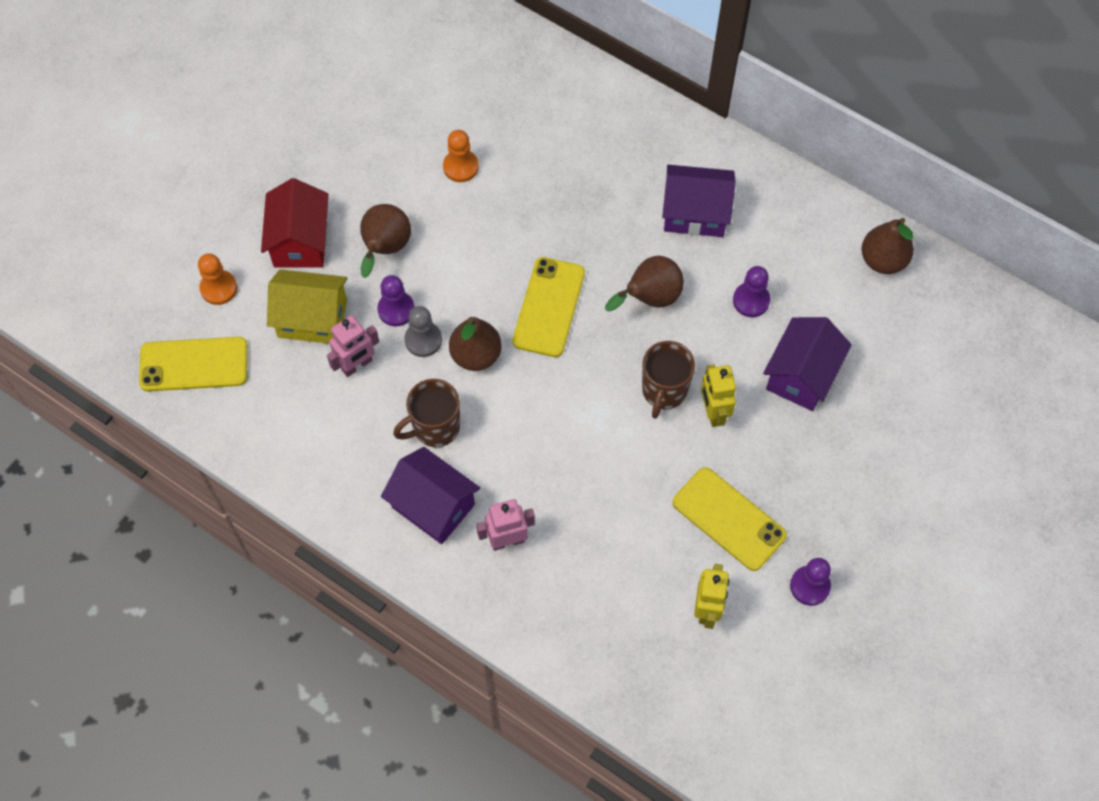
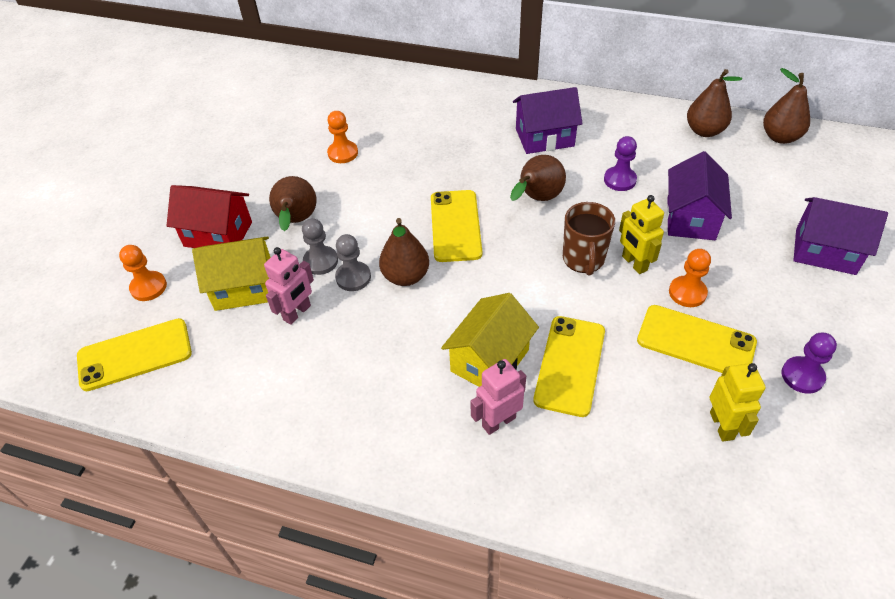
camera: 15 degrees left, 15 degrees down
red house [261,178,329,267] -> red house turned 60 degrees counterclockwise [166,185,252,248]
purple pawn [377,275,415,326] -> grey pawn [302,218,338,275]
purple house [381,447,480,544] -> purple house moved to [793,197,888,275]
brown mug [393,379,460,447] -> none
none -> yellow house [441,293,539,387]
none -> yellow phone [534,316,605,417]
none -> orange pawn [669,249,711,307]
none -> brown pear [763,68,810,144]

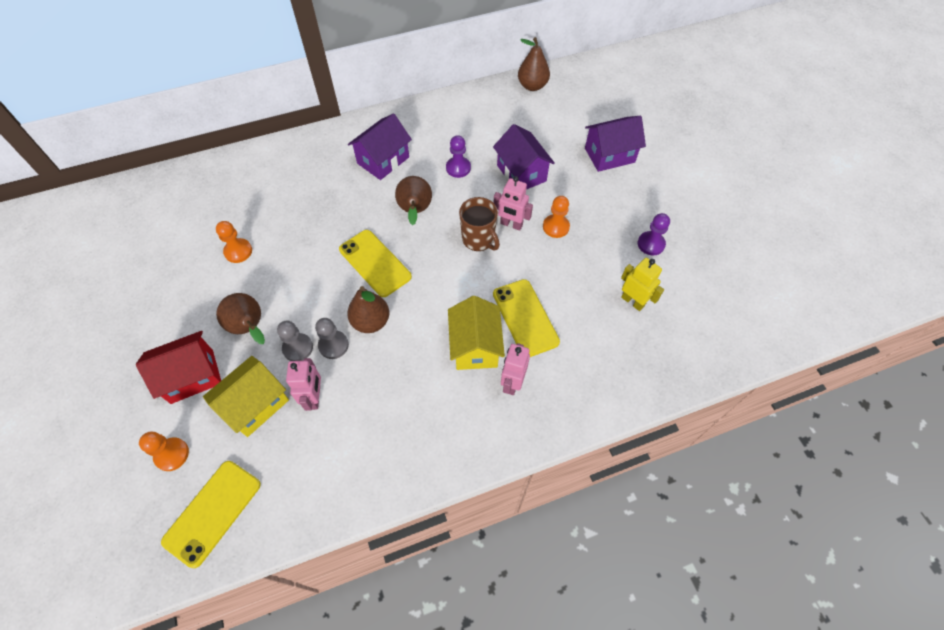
camera: 40 degrees left, 10 degrees up
yellow robot [619,195,664,274] -> pink robot [494,176,533,231]
yellow phone [637,305,757,373] -> none
brown pear [687,69,742,137] -> none

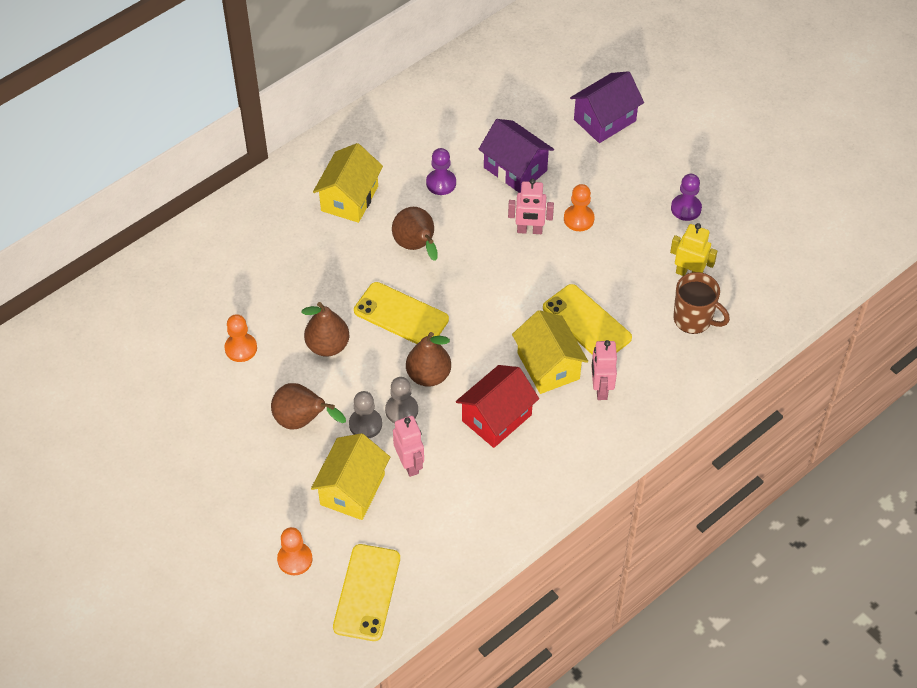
camera: 20 degrees left, 5 degrees down
red house [136,331,221,404] -> red house moved to [456,365,539,448]
purple house [348,113,412,180] -> yellow house [313,143,383,223]
brown mug [459,197,500,251] -> brown mug moved to [673,272,730,334]
brown pear [518,37,550,91] -> brown pear moved to [302,302,349,357]

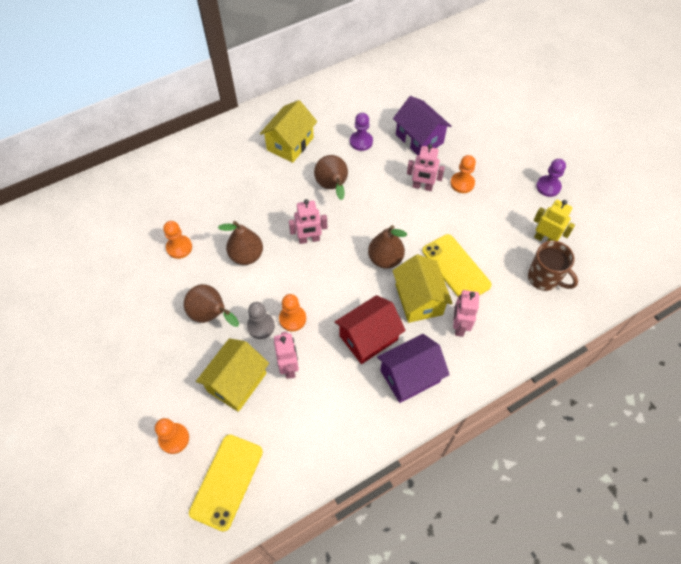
camera: 10 degrees right, 5 degrees up
yellow phone [354,282,449,344] -> pink robot [289,199,327,244]
grey pawn [385,377,418,423] -> orange pawn [279,294,306,331]
brown pear [406,332,451,387] -> brown pear moved to [368,225,407,269]
purple house [570,71,644,143] -> purple house moved to [377,334,450,403]

